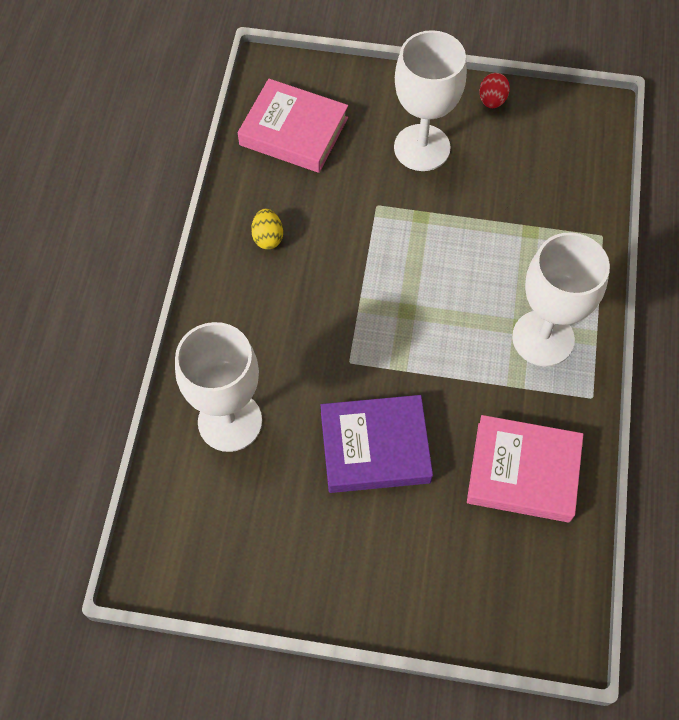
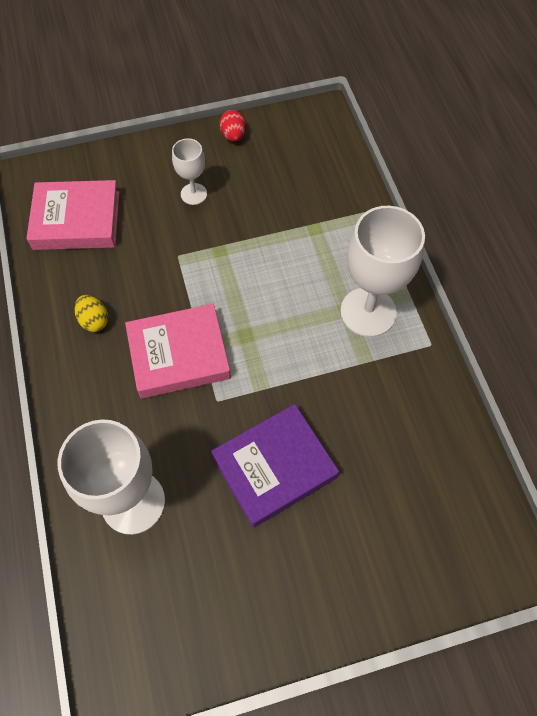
camera: 25 degrees left, 0 degrees up
white goblet [394,30,467,171] -> white goblet [172,138,207,205], size x0.52
pink book [467,415,583,523] -> pink book moved to [125,304,231,399]

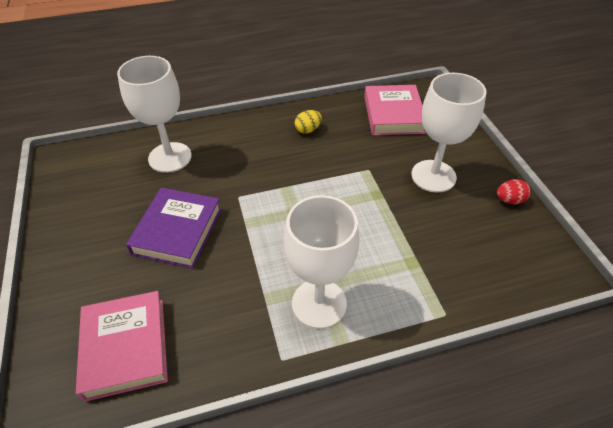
camera: 90 degrees right, 15 degrees down
pink book [125,304,231,399] -> pink book moved to [76,291,168,402]
white goblet [172,138,207,205] -> white goblet [411,73,487,193], size x1.92
purple book [211,404,339,528] -> purple book turned 45 degrees clockwise [126,188,221,269]

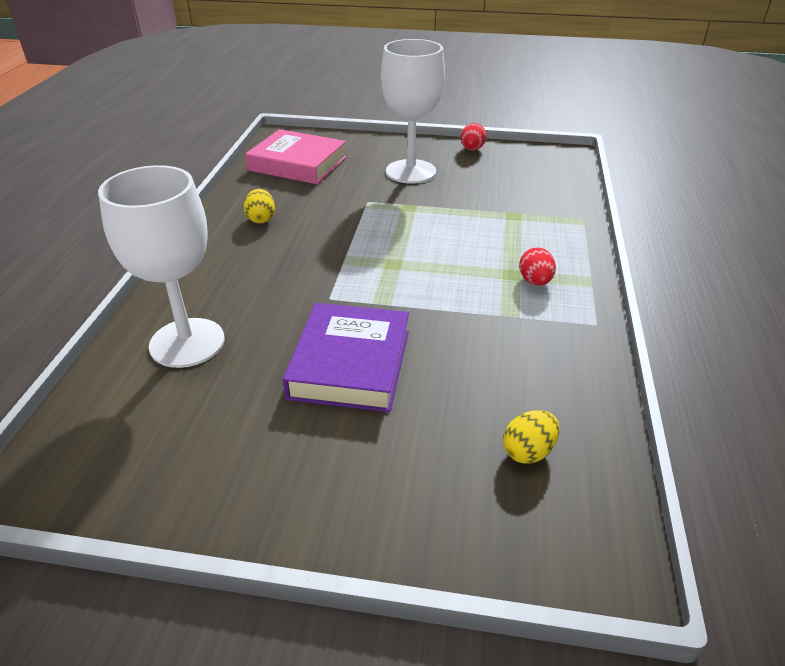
camera: 65 degrees left, 10 degrees down
pink book [76,291,168,402] -> yellow egg [503,410,559,464]
purple book [126,188,221,269] -> purple book turned 60 degrees clockwise [283,303,409,412]
white goblet [284,195,359,329] -> red egg [519,247,556,286]

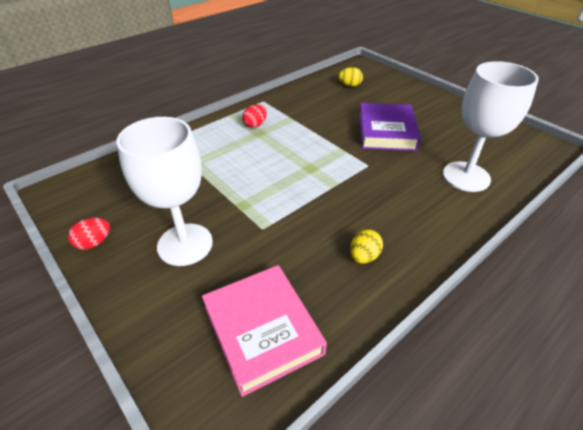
camera: 140 degrees left, 5 degrees up
purple book [283,303,409,412] -> purple book turned 45 degrees counterclockwise [359,103,421,151]

